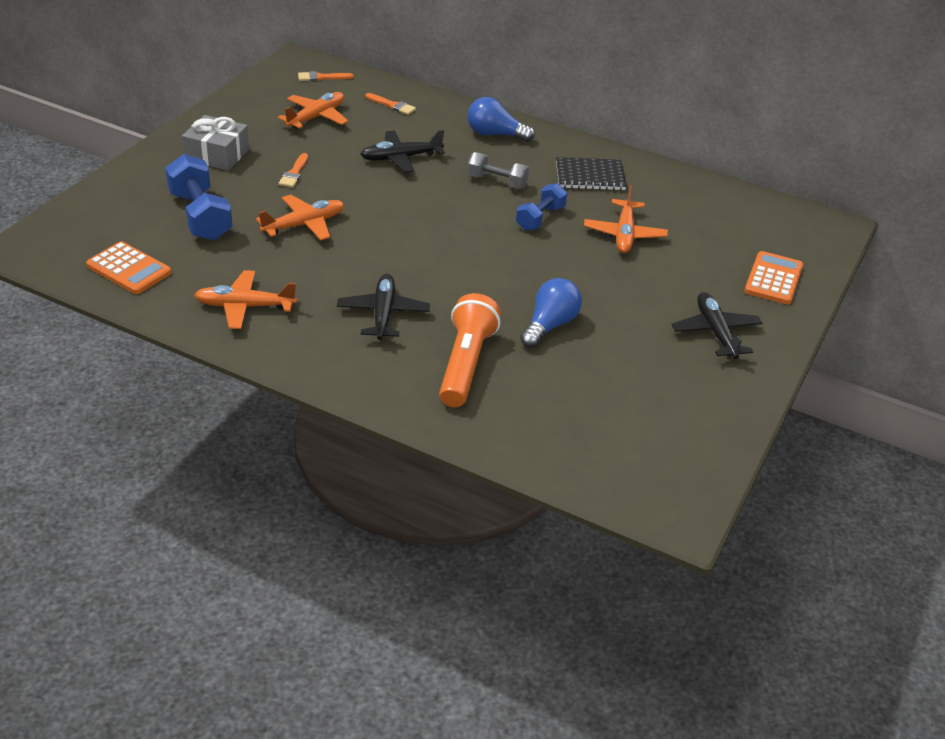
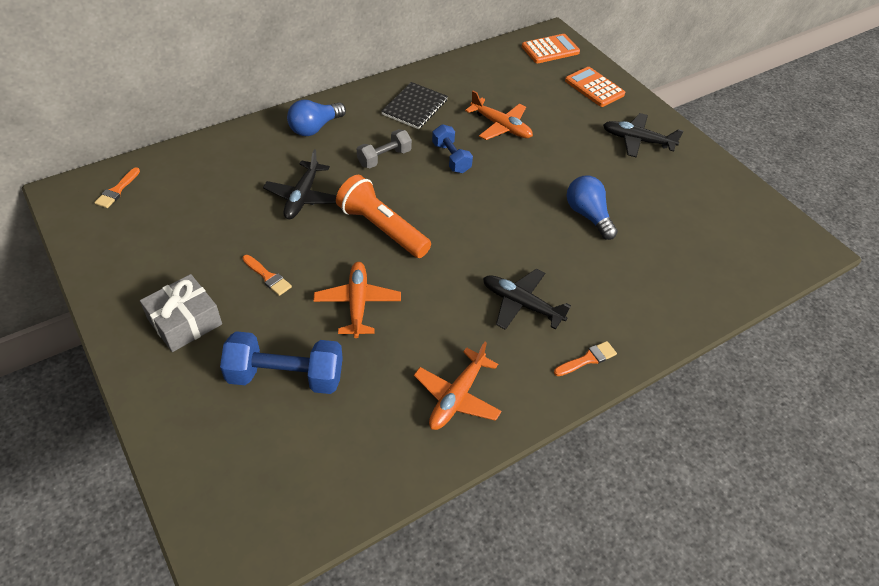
camera: 60 degrees left, 10 degrees up
orange calculator [86,241,171,294] -> orange calculator moved to [522,34,580,63]
orange plane [278,92,348,129] -> none
orange brush [365,93,416,115] -> orange brush moved to [554,341,617,376]
orange flashlight [439,293,501,407] -> orange flashlight moved to [336,175,431,258]

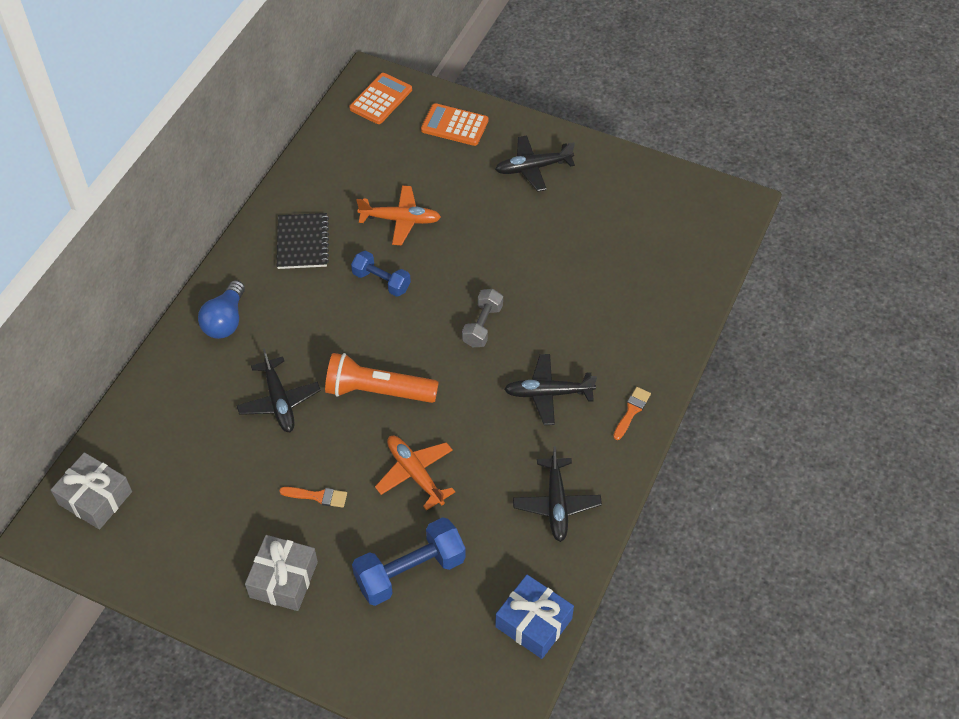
camera: 30 degrees left, 5 degrees up
orange brush [94,167,140,208] -> grey gift [51,452,132,530]
grey dumbbell [357,129,412,168] -> grey dumbbell moved to [462,289,503,347]
orange plane [414,342,502,430] -> black plane [513,446,602,542]
blue light bulb [567,176,618,240] -> none
none -> blue gift [495,575,574,659]

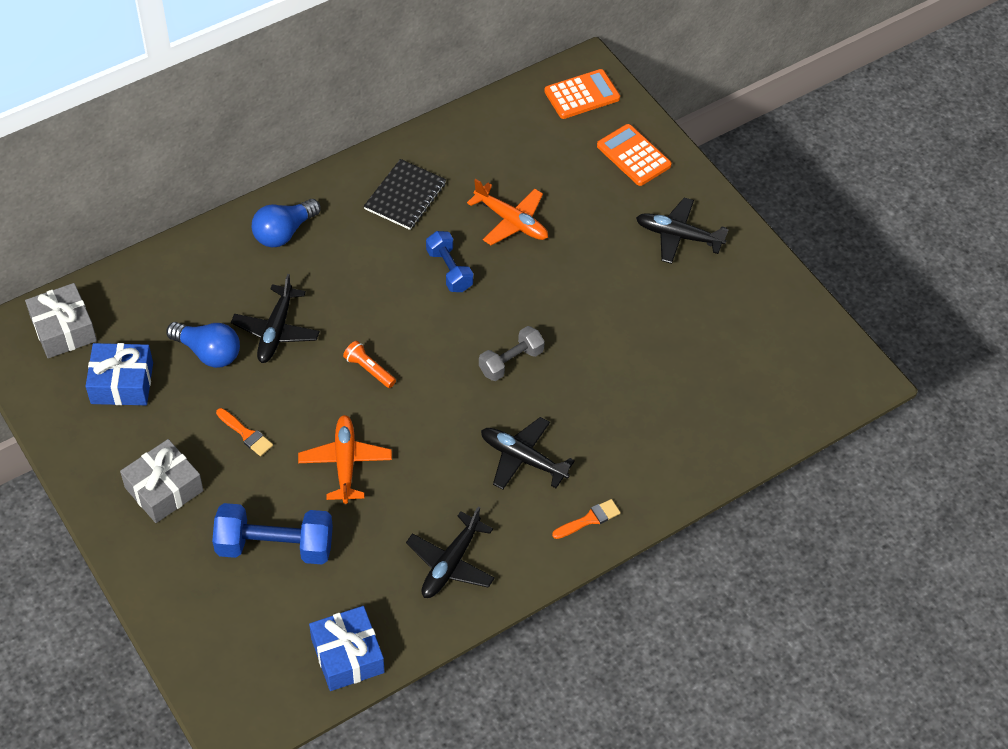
camera: 30 degrees right, 0 degrees up
orange flashlight [325,353,439,403] -> orange flashlight [343,341,396,388], size x0.49
none -> blue gift [86,343,153,405]
none -> blue light bulb [166,322,240,368]

